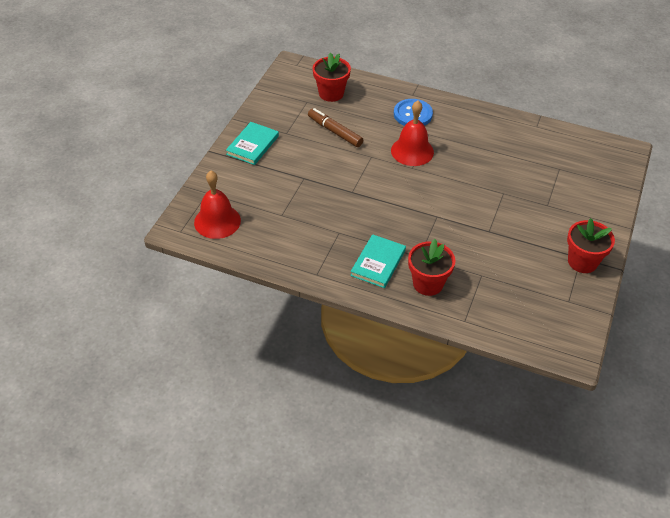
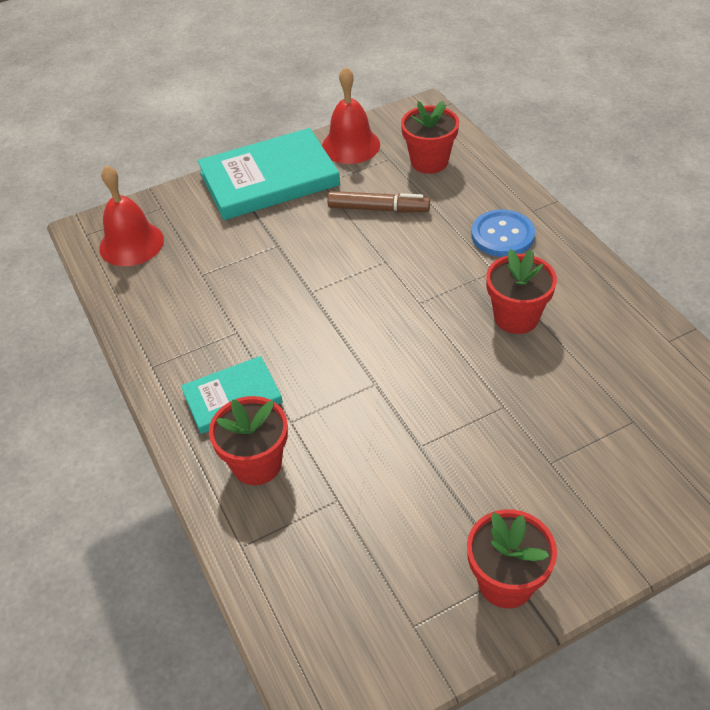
camera: 45 degrees right, 0 degrees up
turquoise book [226,122,279,165] -> turquoise book [197,128,340,220], size x1.76
brown marker [308,108,363,147] -> brown marker turned 105 degrees clockwise [327,191,430,213]
red bell [391,101,434,166] -> red bell moved to [322,67,380,164]
none -> red flower pot [486,249,557,334]

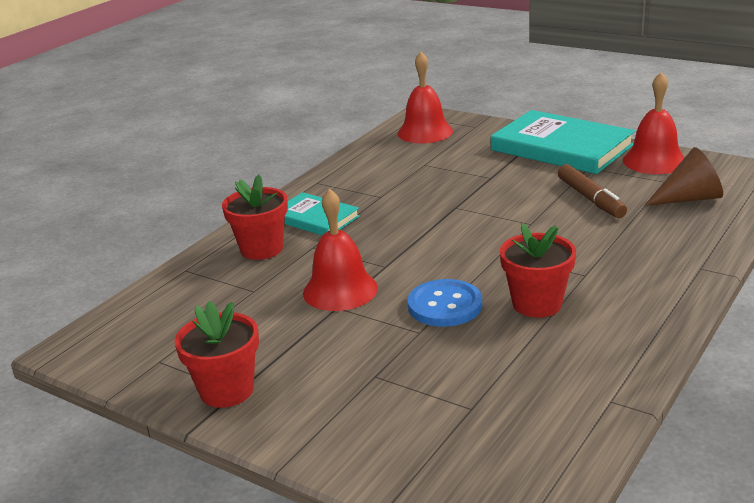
camera: 60 degrees right, 20 degrees down
red flower pot [401,101,459,174] -> brown cone [644,147,723,206]
blue button [471,210,535,257] -> blue button moved to [408,279,482,327]
none -> red bell [303,188,378,311]

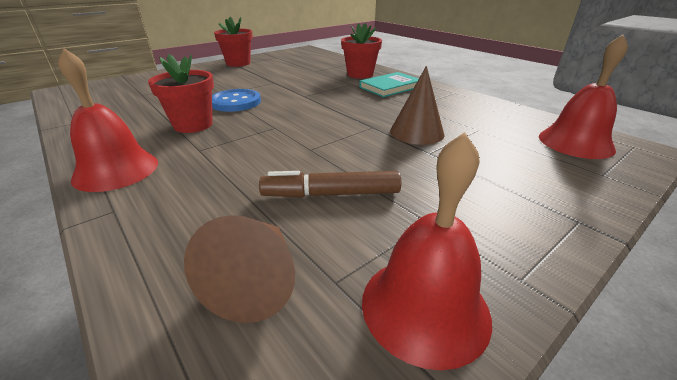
camera: 105 degrees right, 5 degrees up
red bell [303,188,378,311] -> red bell moved to [58,48,158,192]
turquoise book [491,110,635,174] -> none
none -> brown cone [390,66,445,145]

